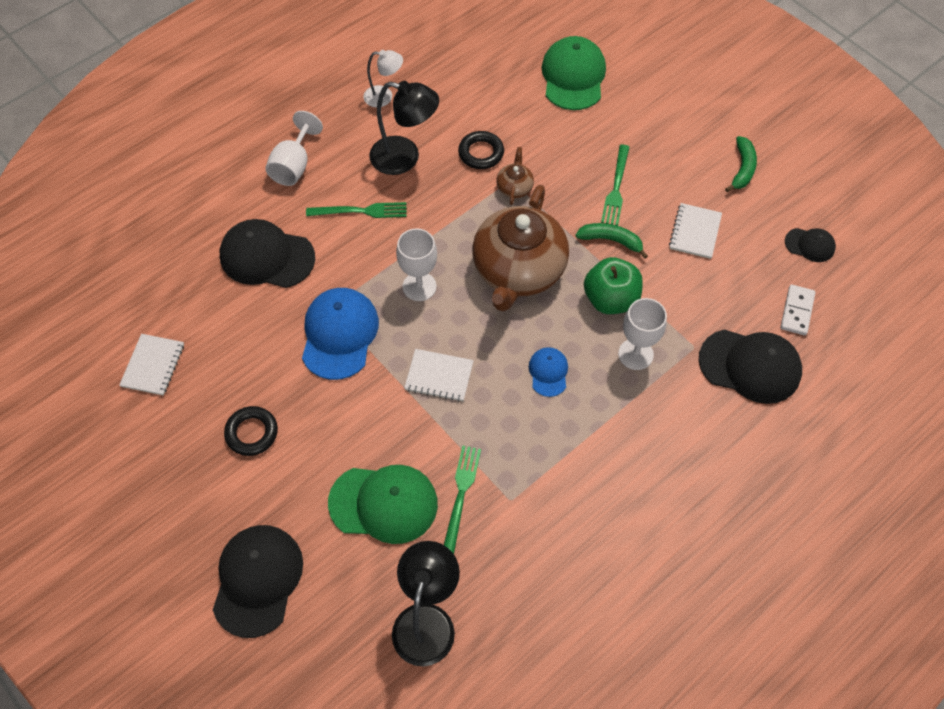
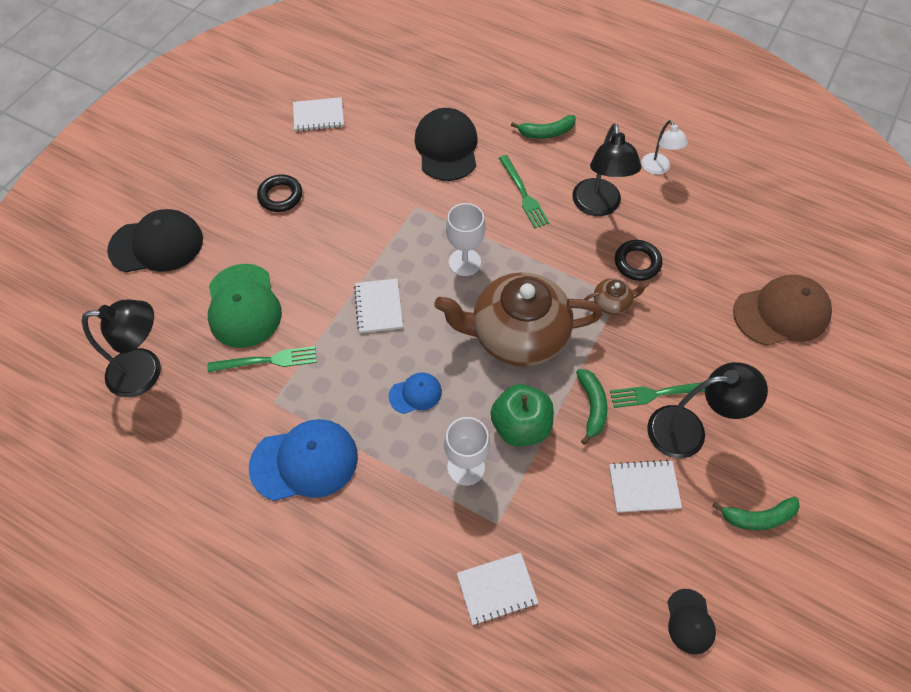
camera: 70 degrees right, 0 degrees up
white goblet [265,111,323,186] -> green banana [511,115,576,139]
blue cap [302,288,379,380] -> blue cap moved to [249,419,358,501]
green cap [542,36,606,110] -> brown cap [733,275,832,346]
black cap [699,330,802,404] -> white notebook [457,553,539,625]
white domino [780,284,816,335] -> none
none -> black lamp [647,362,768,458]

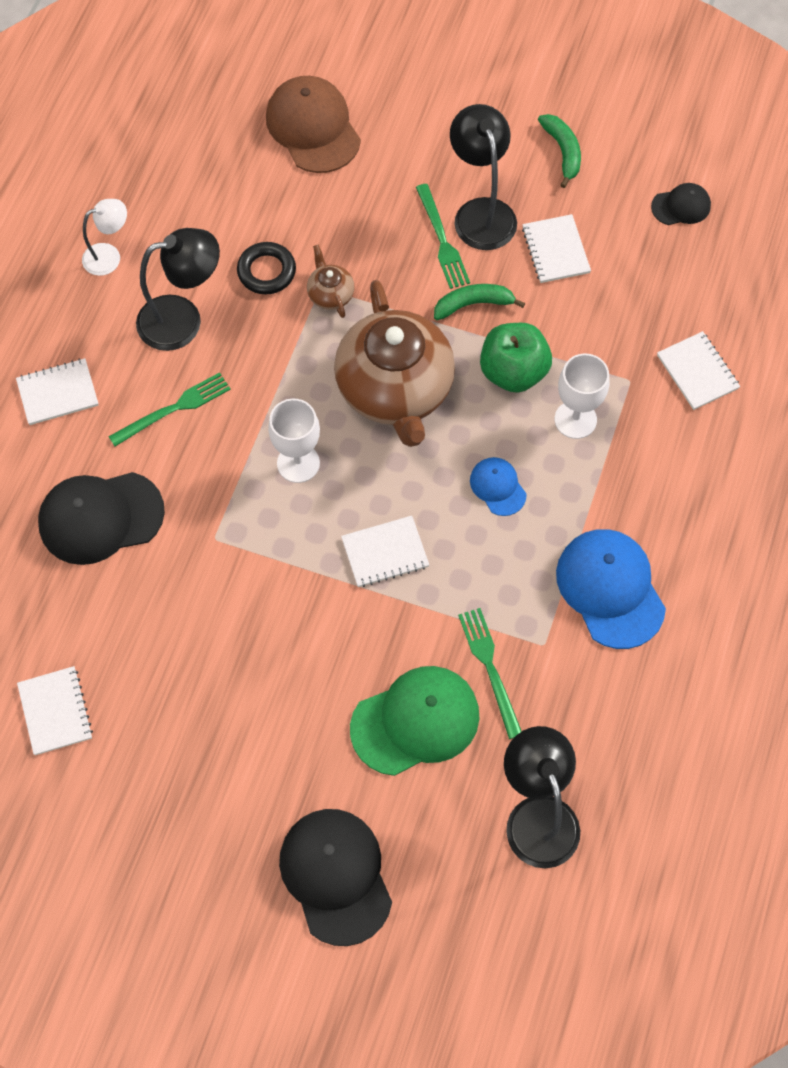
camera: 100 degrees left, 5 degrees up
black ring [257,175,302,212] -> none
green banana [511,115,576,139] -> white notebook [16,358,99,425]

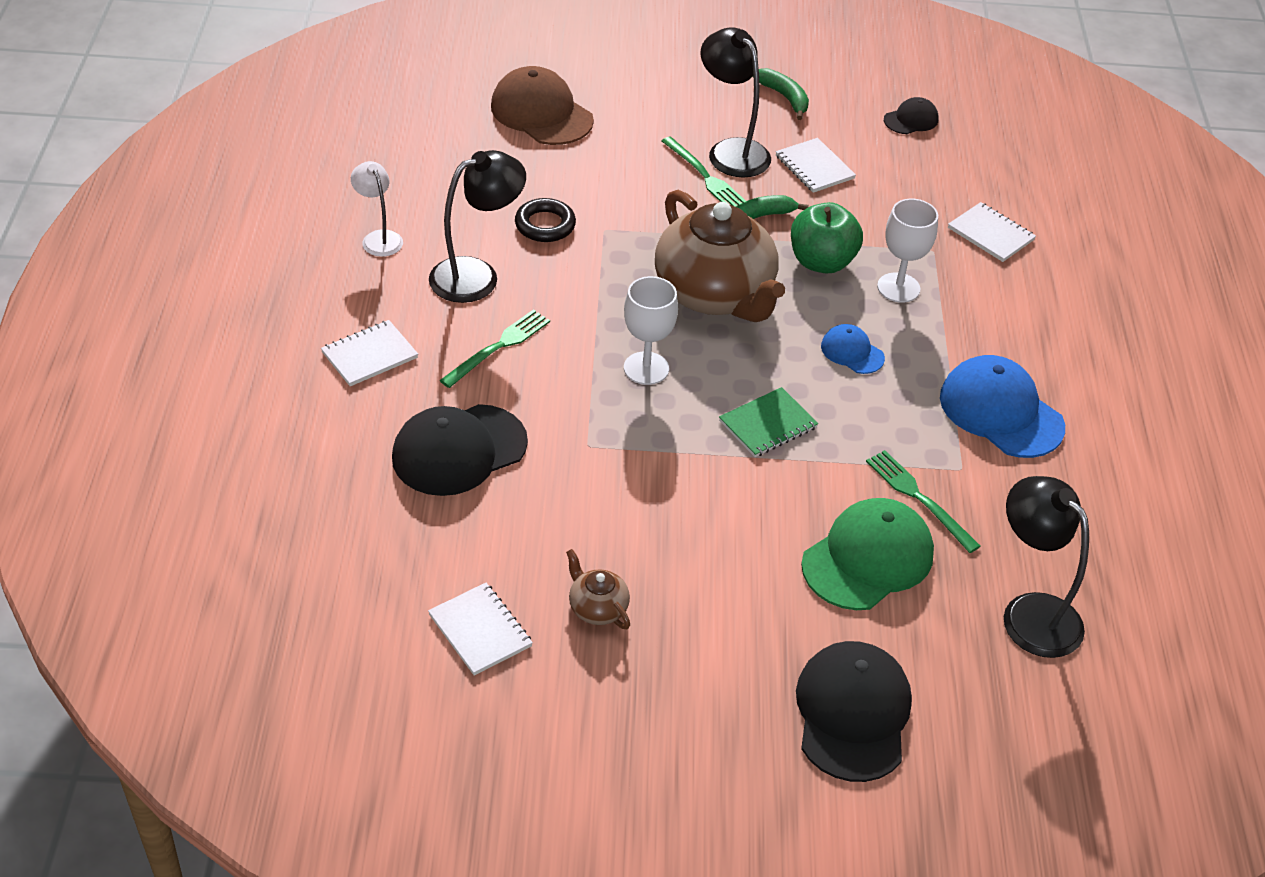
camera: 20 degrees left, 20 degrees down
white lamp [82,199,127,276] -> white lamp turned 75 degrees counterclockwise [351,161,403,257]
black cap [279,809,392,946] -> black cap turned 45 degrees clockwise [796,641,912,782]
brown teapot [307,245,354,318] -> brown teapot moved to [566,549,630,629]
white notebook [341,516,429,587] -> green notebook [719,387,818,457]

